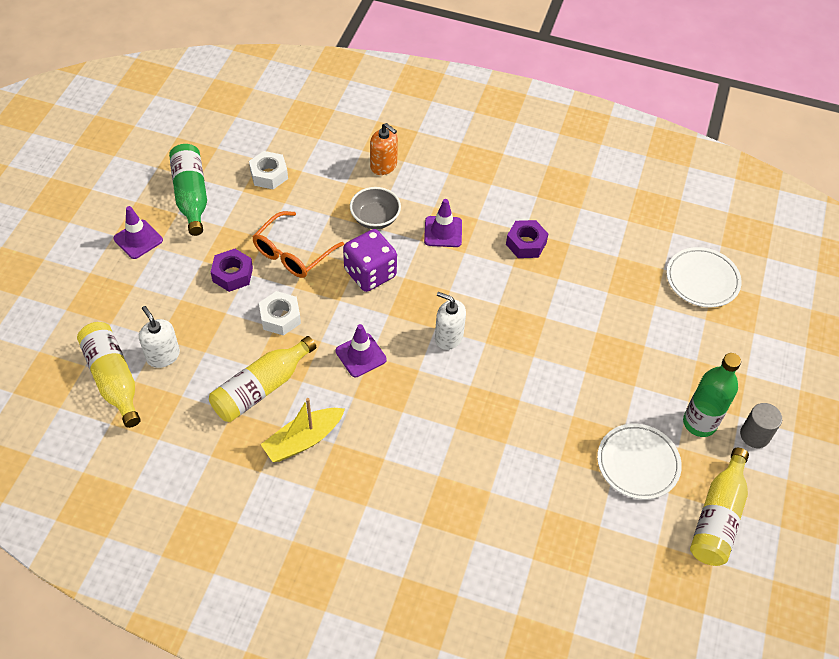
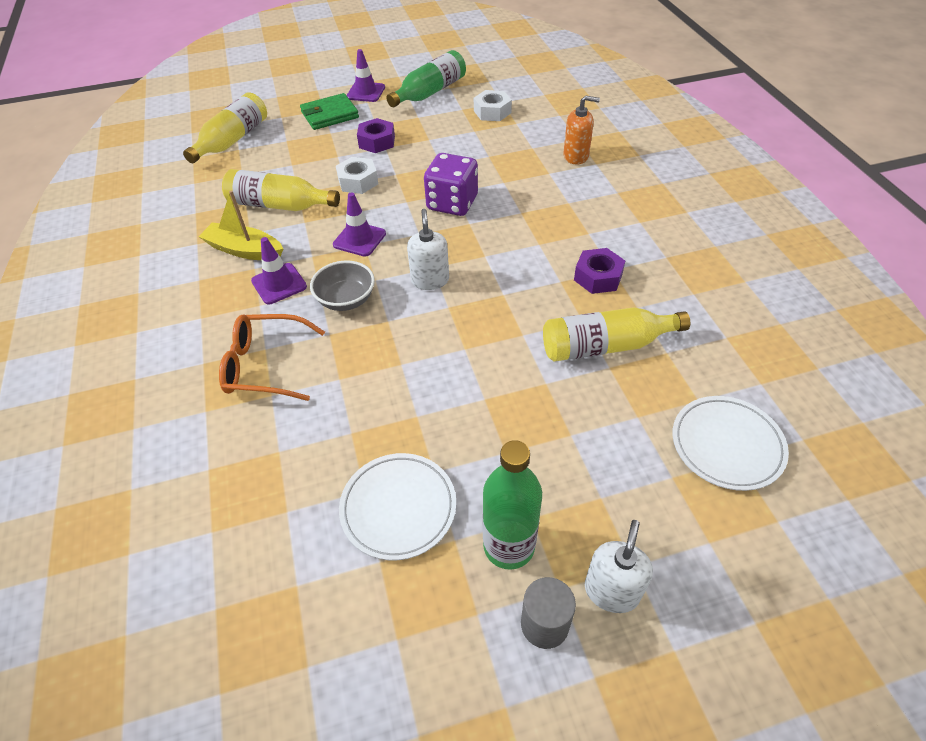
camera: 60 degrees right, 5 degrees down
white soap dispenser [139,306,180,368] -> white soap dispenser moved to [585,520,653,613]
orange glasses [252,211,344,278] -> orange glasses moved to [219,314,325,401]
grey bowl [350,187,401,229] -> grey bowl moved to [310,261,375,311]
orange soap dispenser [370,123,398,175] -> orange soap dispenser turned 90 degrees counterclockwise [563,95,600,165]
purple traffic cone [424,199,462,247] -> purple traffic cone moved to [251,237,307,304]
yellow bottle [690,448,749,566] -> yellow bottle moved to [543,307,690,362]
none -> green wallet [300,93,359,130]

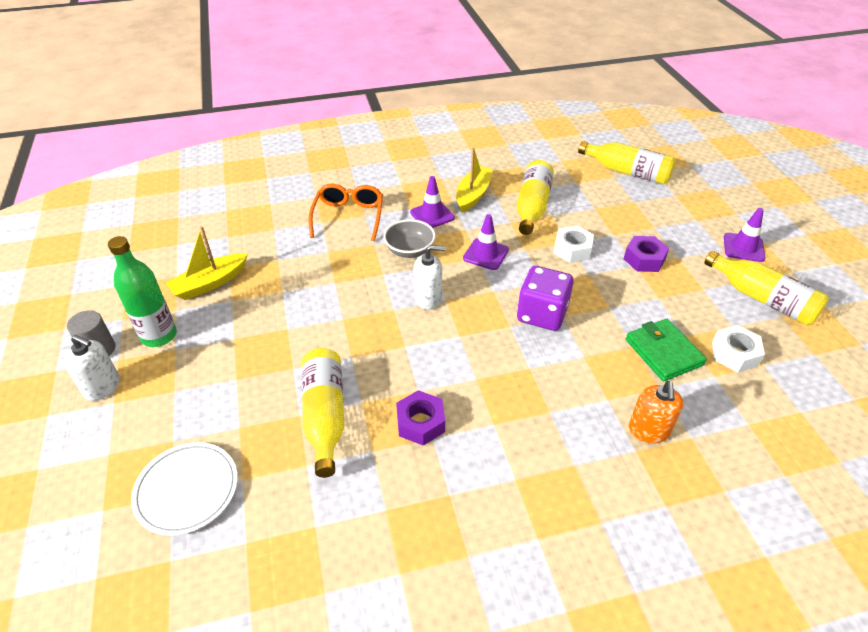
camera: 90 degrees right, 5 degrees down
green wallet [300,93,359,130] -> green wallet moved to [626,319,707,382]
white plate [339,453,456,560] -> yellow boat [165,226,248,300]
green bottle [386,50,466,107] -> yellow bottle [704,251,829,325]

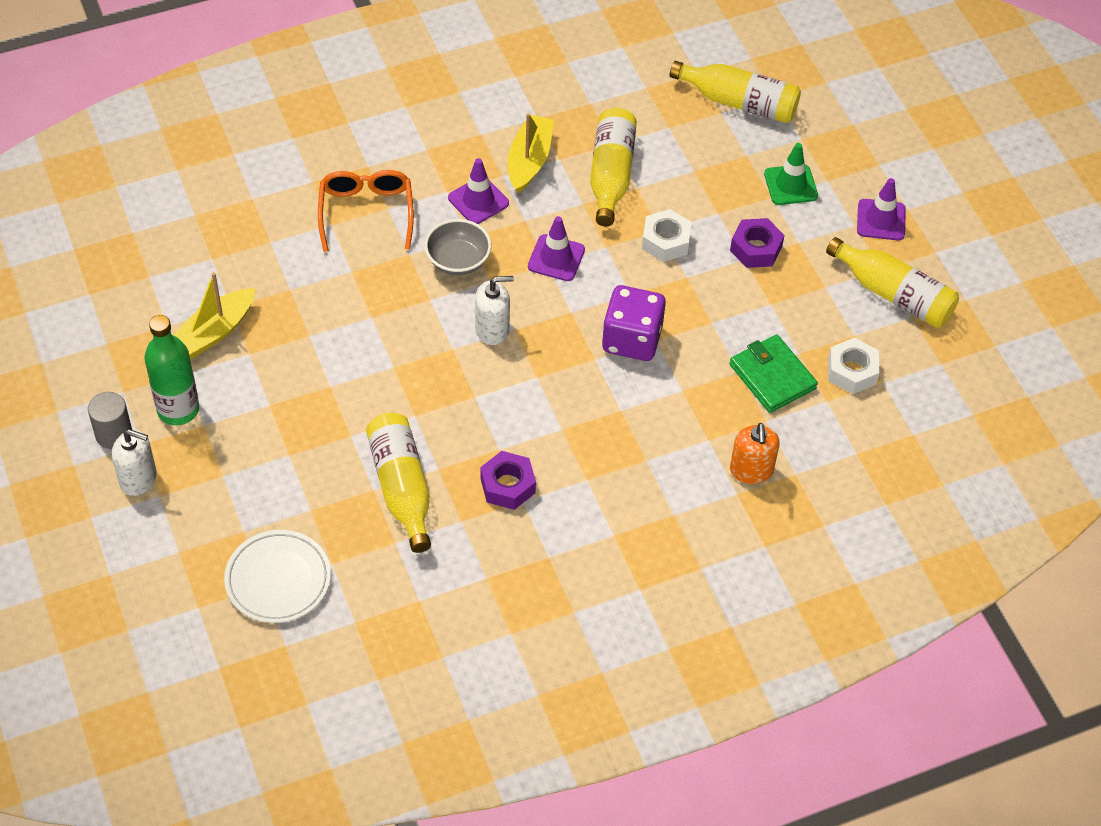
camera: 10 degrees left, 10 degrees up
none -> green traffic cone [764,143,818,205]

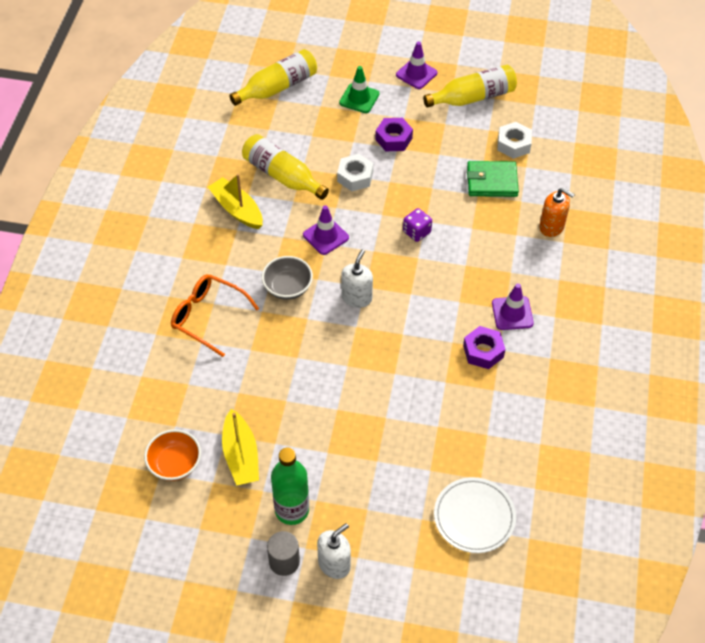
camera: 55 degrees left, 0 degrees up
yellow bottle [366,413,431,553] -> none
purple traffic cone [448,158,509,224] -> purple traffic cone moved to [492,283,534,330]
purple dice [602,285,666,361] -> purple dice [403,208,432,242], size x0.57
none -> orange bowl [144,429,201,481]

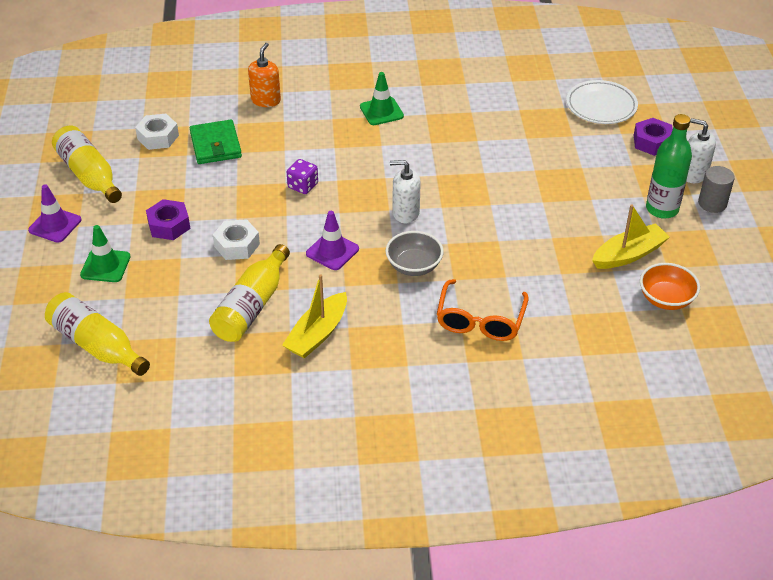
camera: 105 degrees left, 10 degrees down
purple nut [463,326,506,369] -> purple nut moved to [634,118,673,156]
purple traffic cone [492,283,534,330] -> green traffic cone [360,72,404,125]

